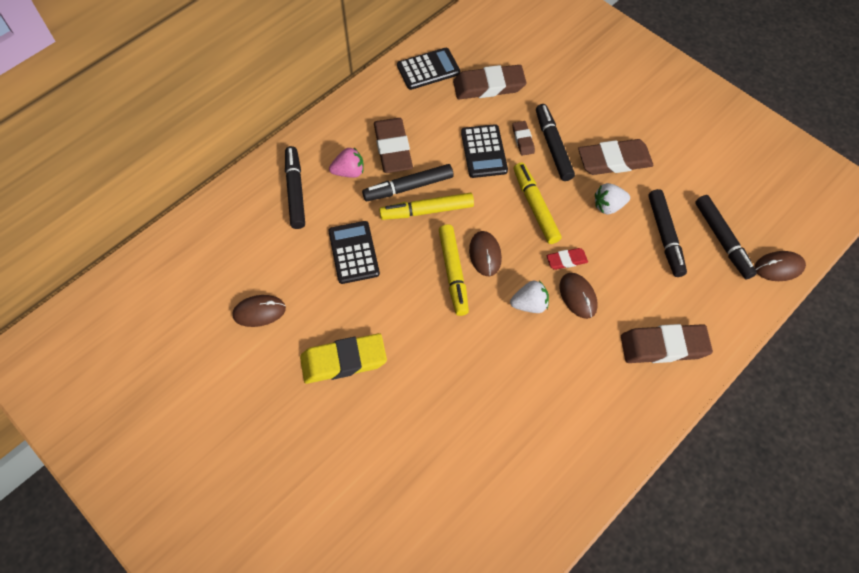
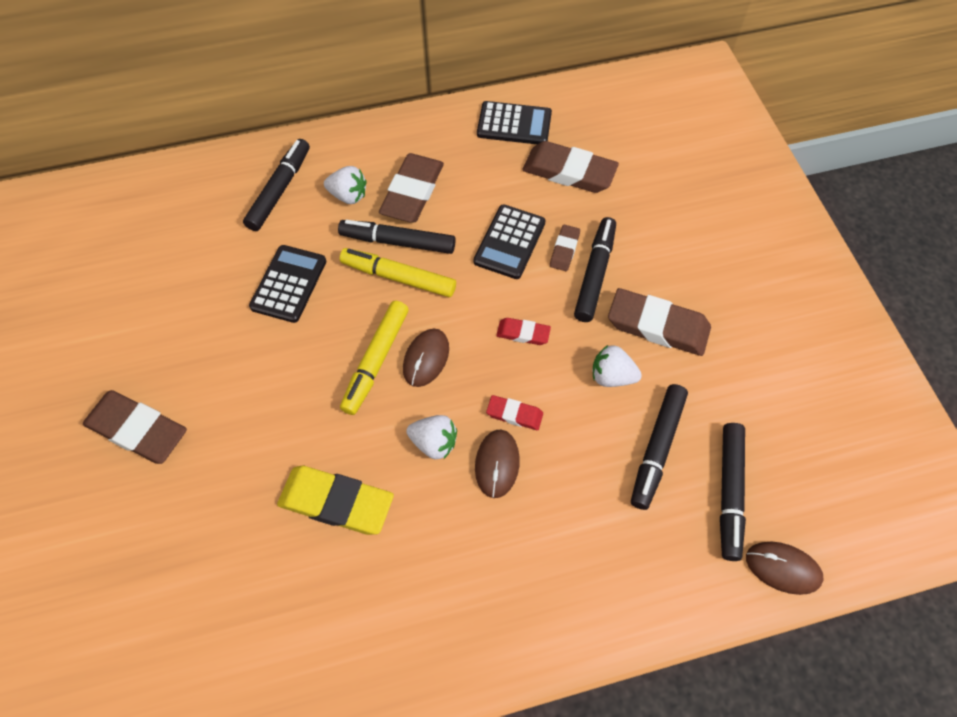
camera: 30 degrees right, 0 degrees up
brown mouse [232,295,286,327] -> none
yellow eraser [300,333,387,384] -> yellow eraser moved to [277,466,394,535]
pink strawberry [329,148,364,178] -> white strawberry [324,166,367,204]
yellow marker [514,162,561,244] -> red eraser [496,318,551,345]
brown eraser [621,324,713,363] -> brown eraser moved to [83,390,187,464]

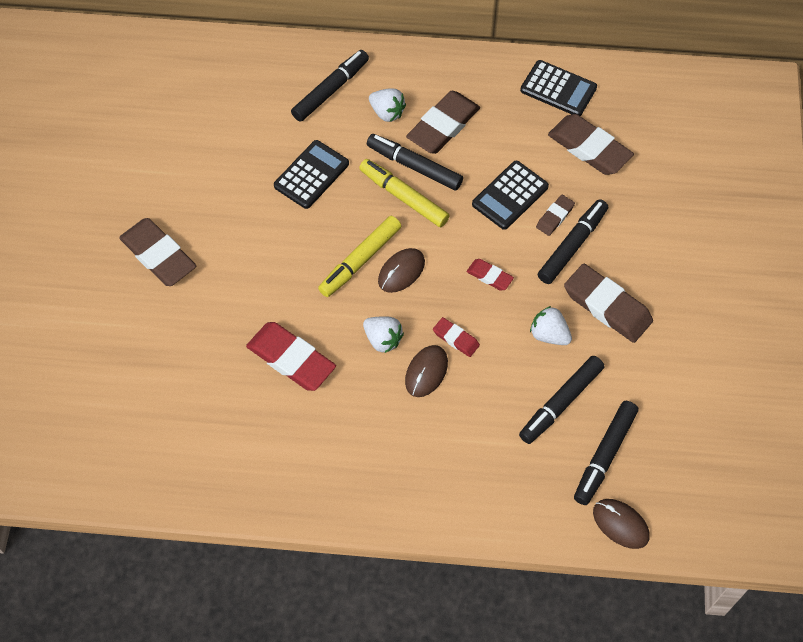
camera: 20 degrees right, 0 degrees up
yellow eraser [277,466,394,535] -> red eraser [246,322,336,391]

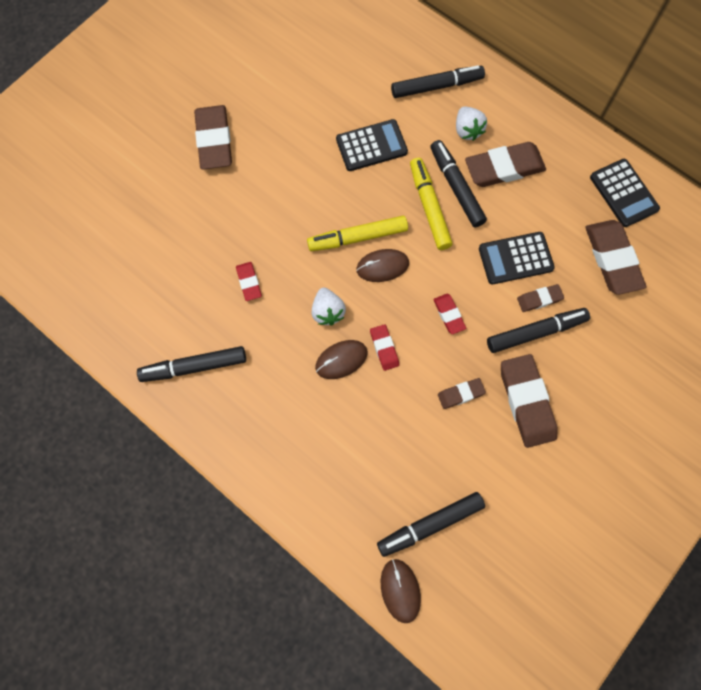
camera: 35 degrees right, 10 degrees up
red eraser [246,322,336,391] -> red eraser [236,262,262,301], size x0.51
black marker [519,356,604,444] -> black marker moved to [137,346,246,382]
white strawberry [530,306,572,345] -> brown eraser [438,378,486,409]

